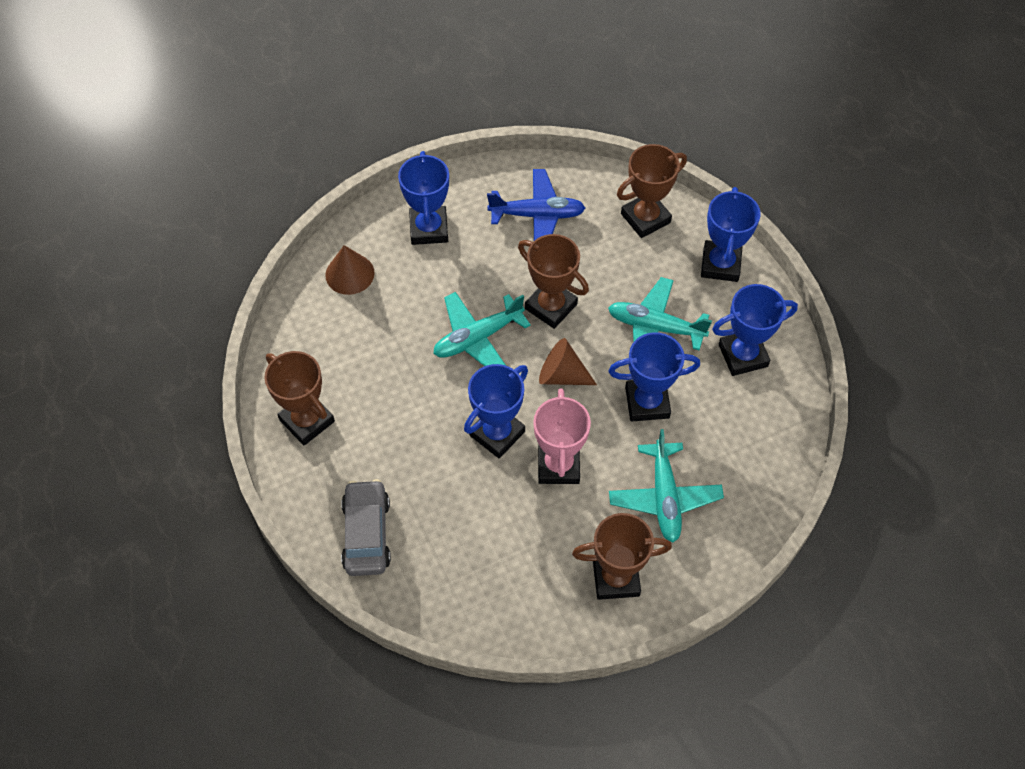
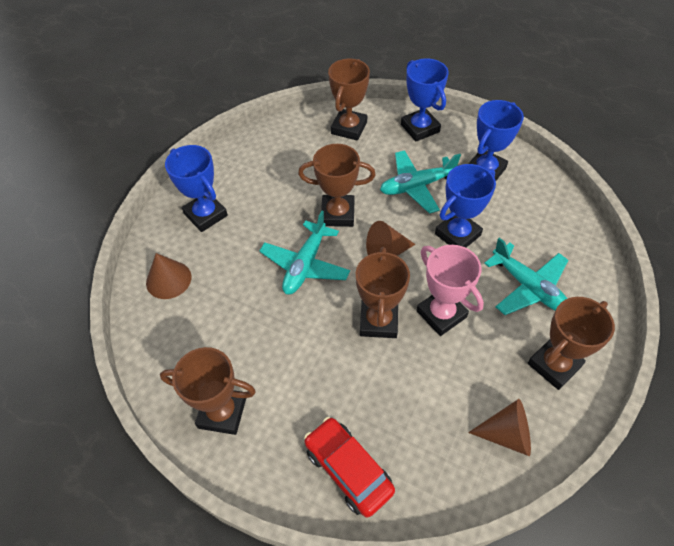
camera: 35 degrees left, 5 degrees down
grey car [341,479,391,576] -> red car [304,417,395,517]
blue trophy [464,364,528,458] -> brown trophy [356,247,410,338]
blue plane [487,169,585,241] -> none
none -> brown cone [468,399,531,456]

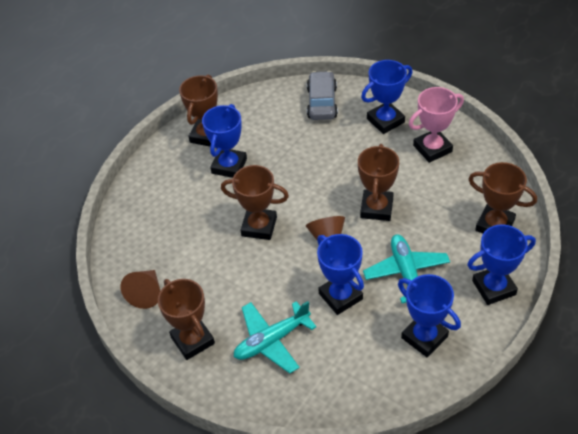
camera: 100 degrees right, 5 degrees down
brown cone [146,253,191,299] -> grey car [307,71,338,120]
turquoise plane [259,211,350,295] -> none
red car [304,417,395,517] -> none
pink trophy [416,245,484,336] -> pink trophy moved to [409,87,464,163]
none -> blue trophy [202,104,247,178]

